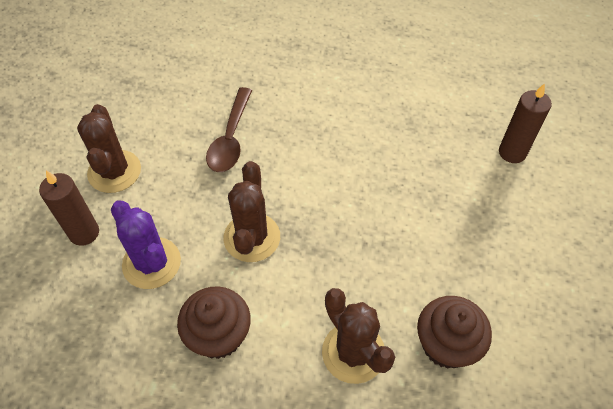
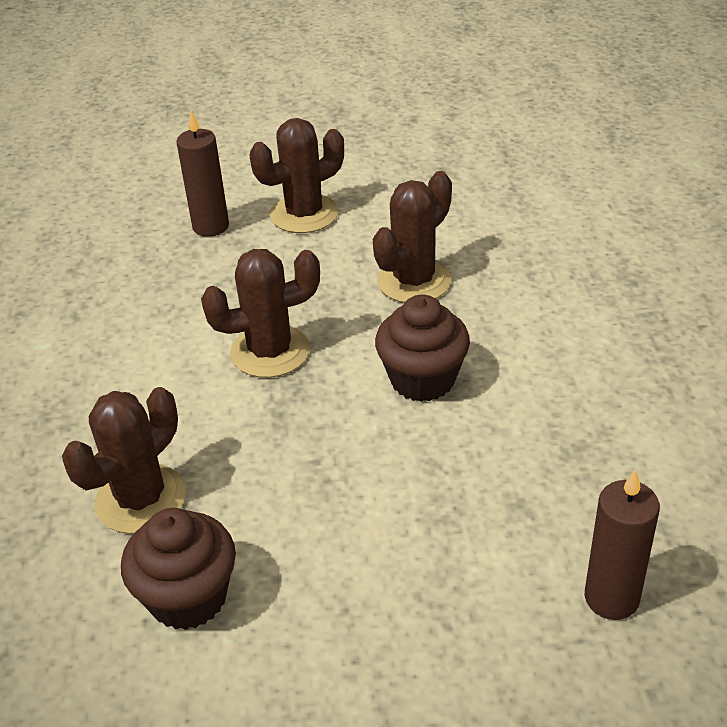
camera: 70 degrees right, 15 degrees down
purple cactus [111,201,181,289] -> none
brown cupcake [177,286,251,359] -> brown cupcake moved to [375,295,470,402]
brown spoon [206,87,252,172] -> brown cactus [373,171,452,303]

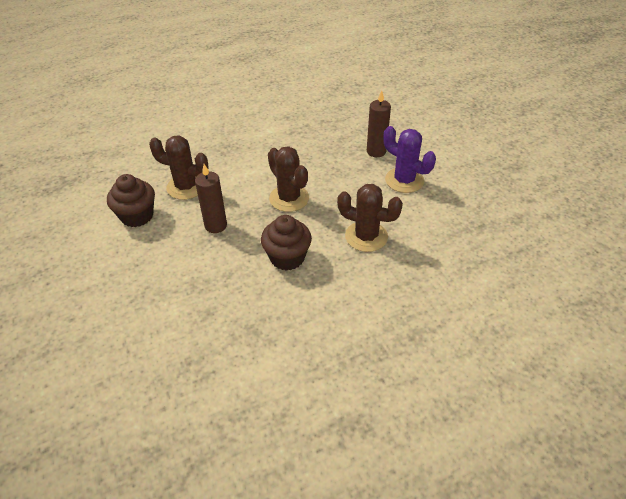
camera: 70 degrees right, 5 degrees up
brown cactus [249,118,344,233] -> purple cactus [384,126,436,193]
brown candle [585,469,660,620] -> brown candle moved to [195,164,227,233]

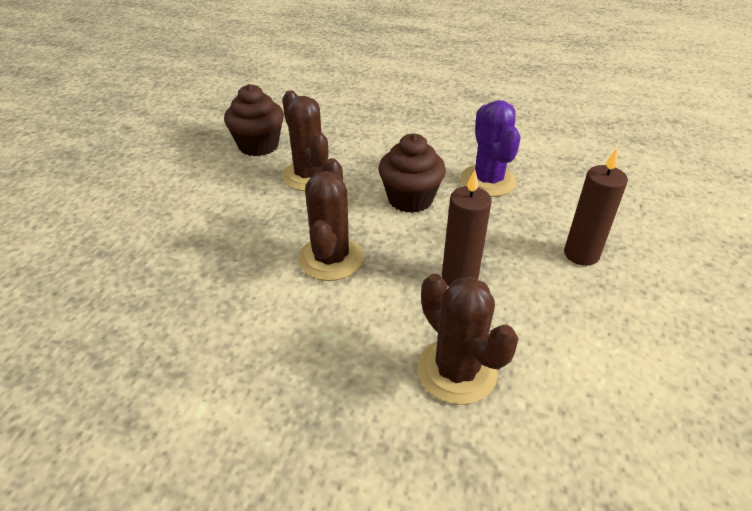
camera: 140 degrees left, 5 degrees down
brown cupcake [107,174,155,227] -> brown cupcake moved to [224,84,284,156]
brown candle [367,91,391,157] -> brown candle moved to [564,148,628,266]
purple cactus [384,126,436,193] -> purple cactus moved to [460,100,521,197]

